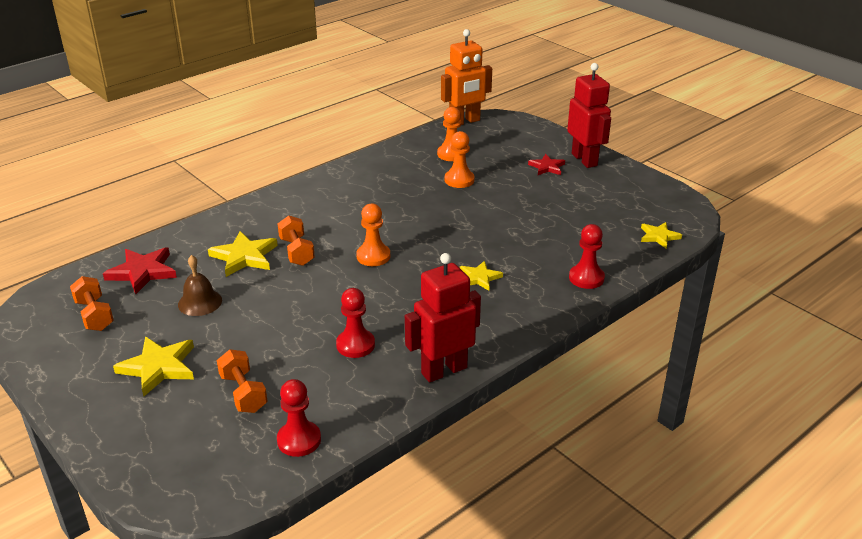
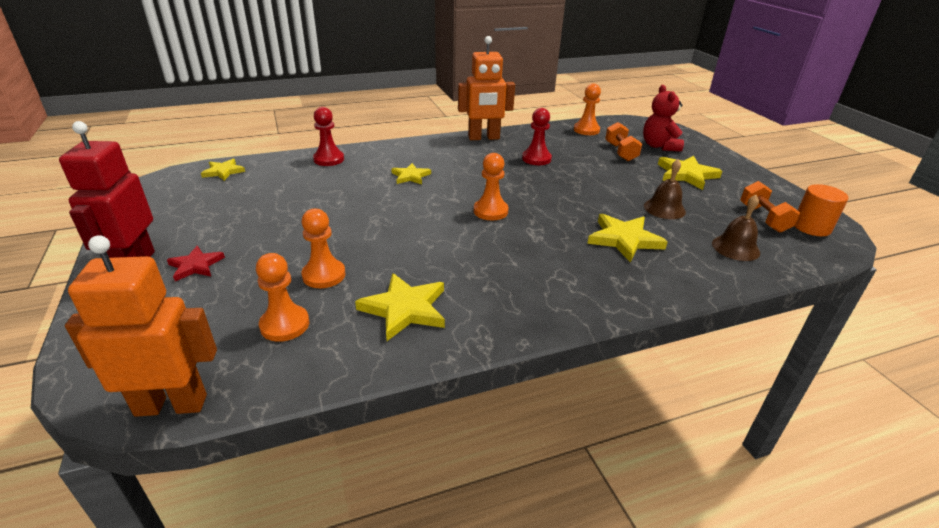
camera: 160 degrees left, 0 degrees up
red star [103,247,177,294] -> brown bell [712,195,760,261]
orange dumbbell [277,216,315,266] -> none
red pawn [277,379,321,457] -> orange pawn [574,83,601,135]
red robot [405,253,481,382] -> orange robot [458,36,515,140]
none -> yellow star [355,273,445,341]
none -> red teddy bear [643,85,684,152]
none -> orange cylinder [795,184,848,236]

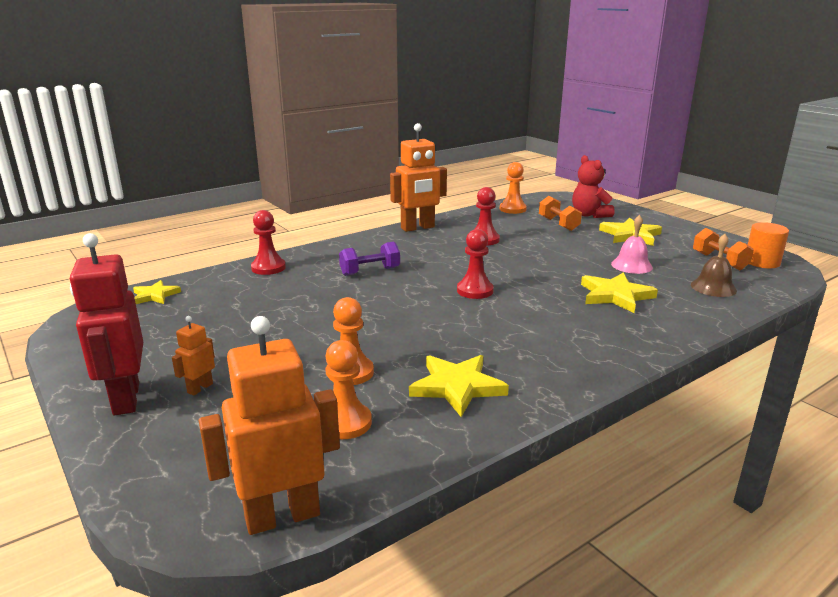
camera: 15 degrees left, 10 degrees down
red star [167,246,225,281] -> orange robot [172,316,215,396]
yellow star [391,163,431,184] -> purple dumbbell [339,242,400,276]
orange pawn [474,153,509,220] -> red pawn [457,229,494,299]
brown bell [644,159,686,219] -> pink bell [611,215,653,274]

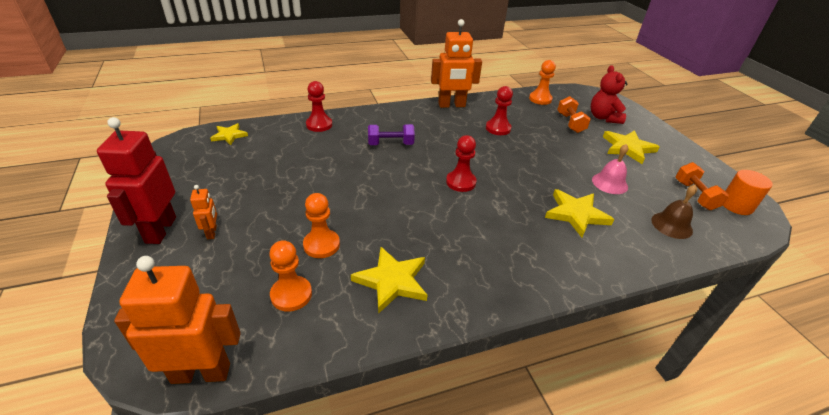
camera: 15 degrees right, 15 degrees up
orange robot [172,316,215,396] -> orange robot turned 120 degrees clockwise [190,185,217,240]

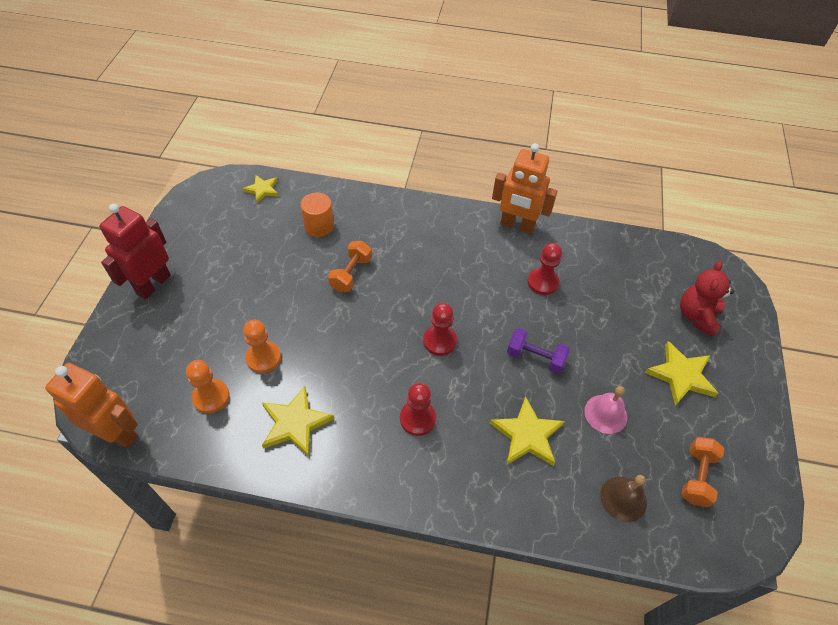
camera: 30 degrees right, 15 degrees up
orange robot [190,185,217,240] -> none
red pawn [306,81,332,132] -> red pawn moved to [400,383,436,436]
purple dumbbell [368,124,415,145] -> purple dumbbell moved to [507,328,570,374]
orange pawn [529,60,556,105] -> none
orange dumbbell [557,96,591,133] -> orange dumbbell moved to [328,241,372,292]
orange cylinder [723,170,772,215] -> orange cylinder moved to [300,193,334,237]

